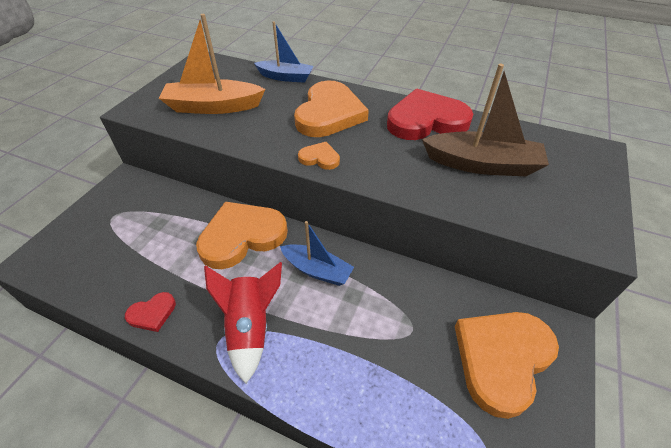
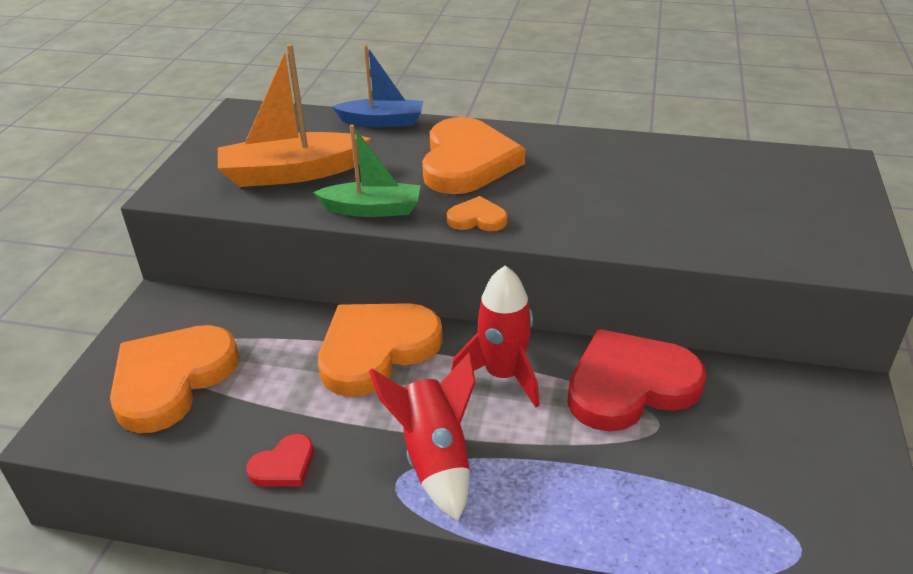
camera: 10 degrees left, 10 degrees down
blue boat [280,221,354,286] -> red rocket [451,266,539,407]
red heart [387,89,473,140] -> red heart moved to [567,329,706,431]
brown boat [422,64,549,176] -> none
orange heart [455,312,559,419] -> orange heart moved to [110,325,239,433]
none -> green boat [313,125,421,217]

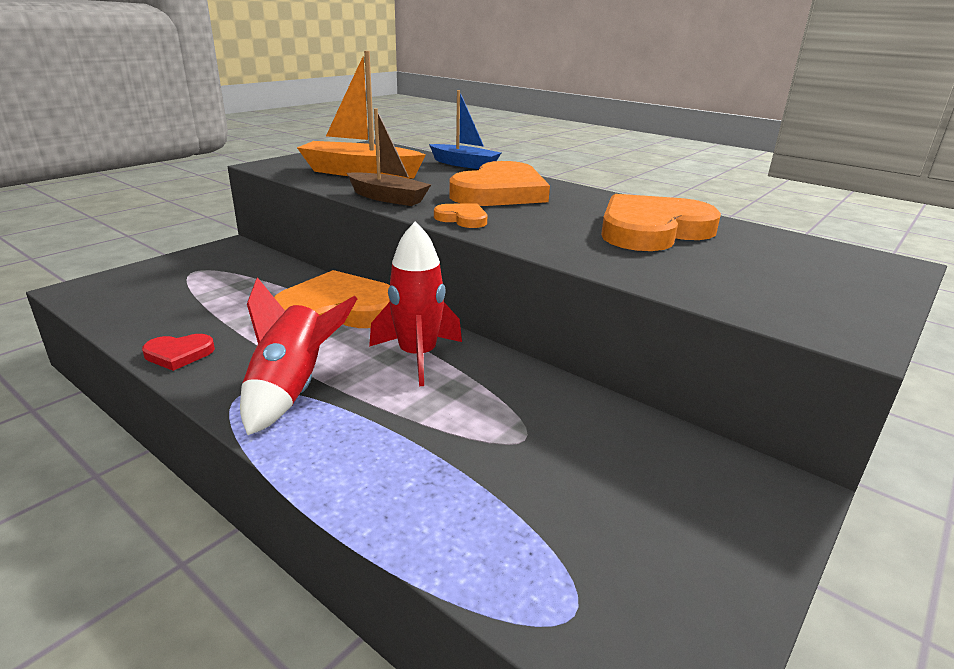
camera: 25 degrees right, 10 degrees down
orange heart [110,325,239,433] -> orange heart moved to [601,194,721,251]
green boat [313,125,421,217] -> brown boat [347,108,431,206]
red heart [567,329,706,431] -> none

